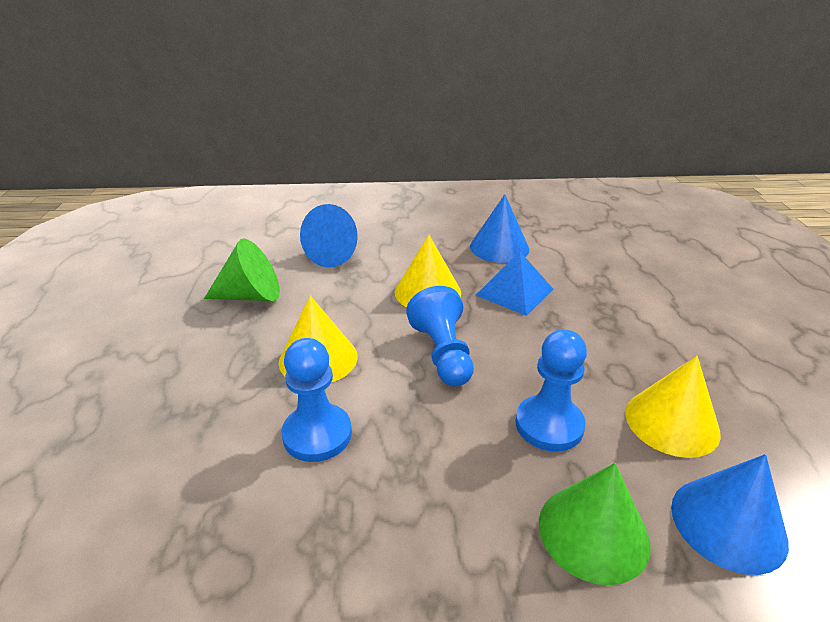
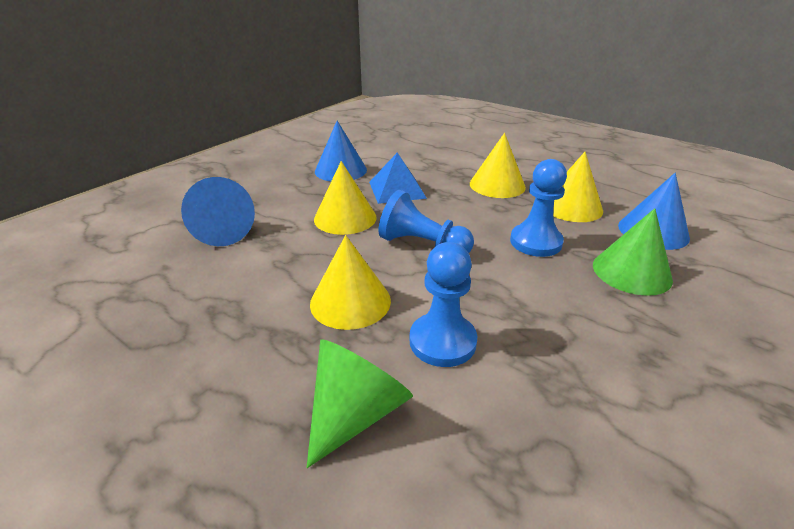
camera: 50 degrees left, 0 degrees up
green cone [204,238,280,301] -> green cone moved to [306,339,413,468]
none -> yellow cone [470,133,526,198]

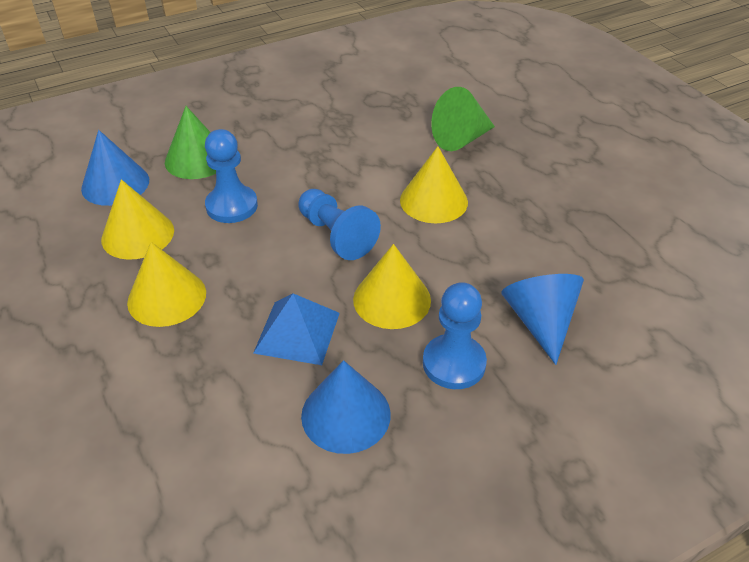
camera: 155 degrees left, 10 degrees up
blue pawn [410,242,477,367] -> blue pawn moved to [423,282,487,389]

